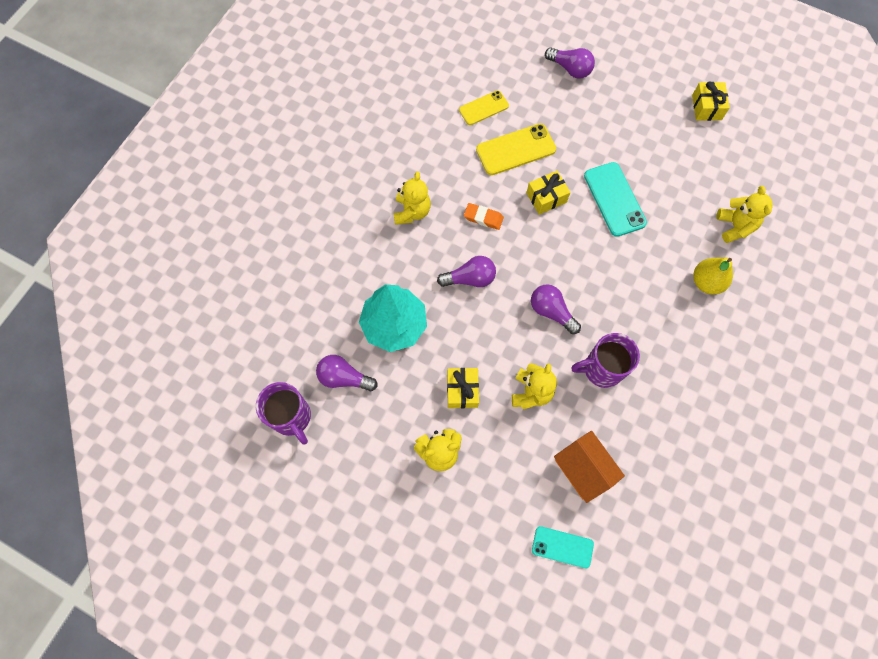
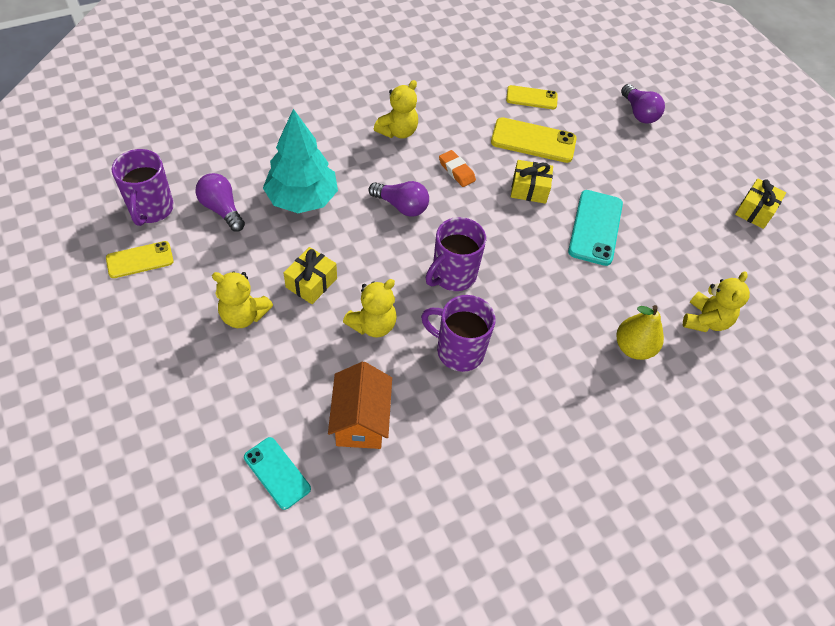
camera: 30 degrees right, 15 degrees down
purple light bulb [531,284,581,334] -> purple mug [426,217,486,291]
none -> yellow phone [106,241,174,278]

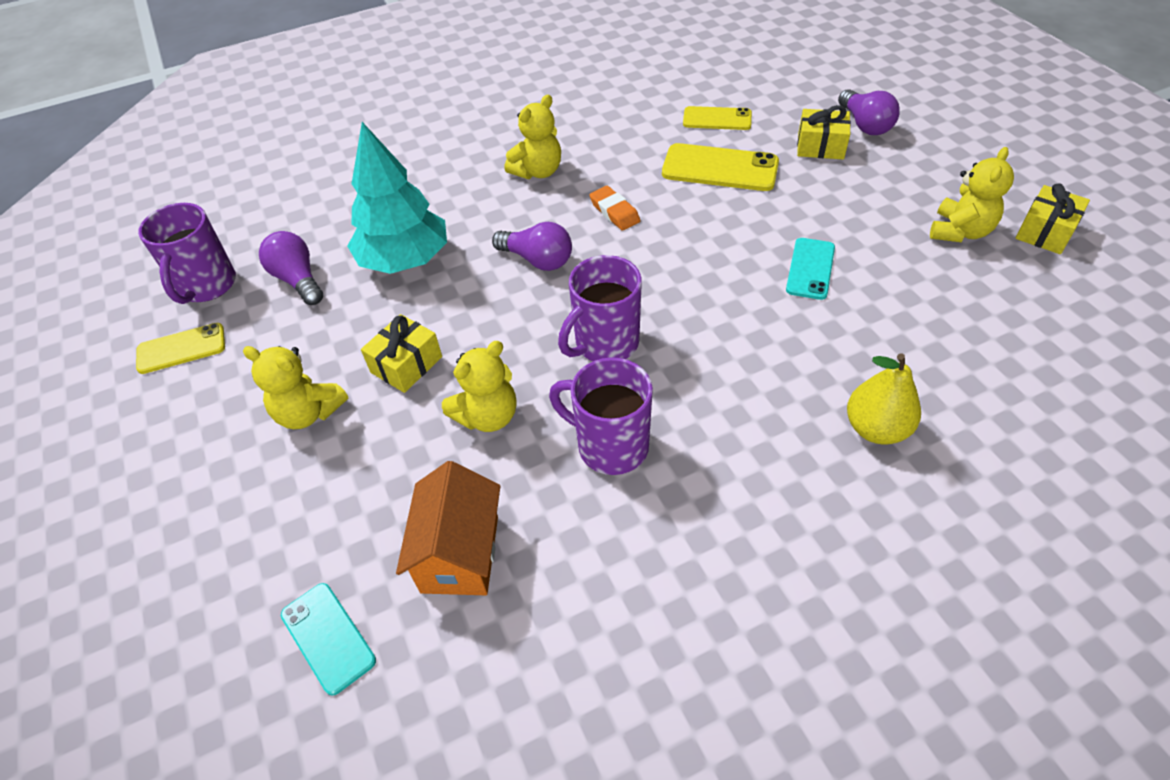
camera: 10 degrees right, 5 degrees down
yellow gift [511,160,553,204] -> yellow gift moved to [797,105,851,159]
turquoise phone [568,190,623,266] -> turquoise phone [786,238,835,300], size x0.64
yellow teddy bear [683,271,750,332] -> yellow teddy bear moved to [930,147,1014,242]

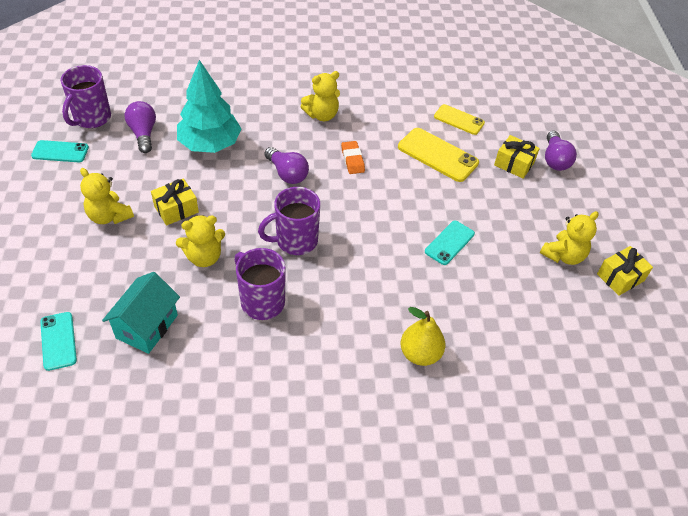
camera: 15 degrees right, 0 degrees up
yellow phone [136,323,225,374] -> turquoise phone [31,140,89,162]
orange house [396,461,500,595] -> turquoise house [102,272,180,354]

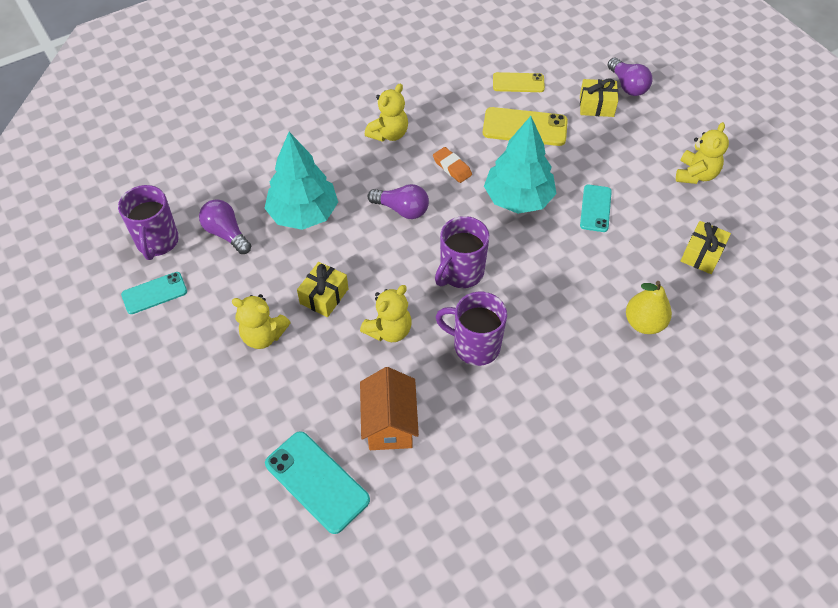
camera: 25 degrees left, 5 degrees up
turquoise phone [40,312,77,371] -> turquoise phone [265,431,370,534], size x1.55
turquoise house [102,272,180,354] -> orange house [360,367,419,450]
yellow gift [597,246,653,296] -> yellow gift moved to [681,221,731,274]
none -> turquoise tree [484,116,557,214]

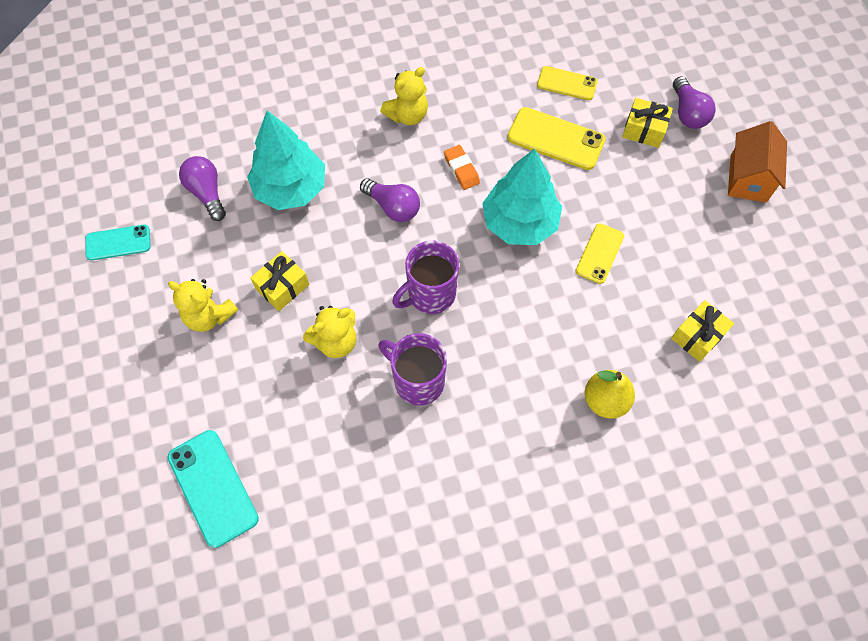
camera: 15 degrees right, 10 degrees up
purple mug [118,185,179,260] -> none
orange house [360,367,419,450] -> orange house moved to [728,121,787,202]
turquoise phone [580,185,612,232] -> yellow phone [576,223,624,284]
yellow teddy bear [676,122,729,184] -> none

